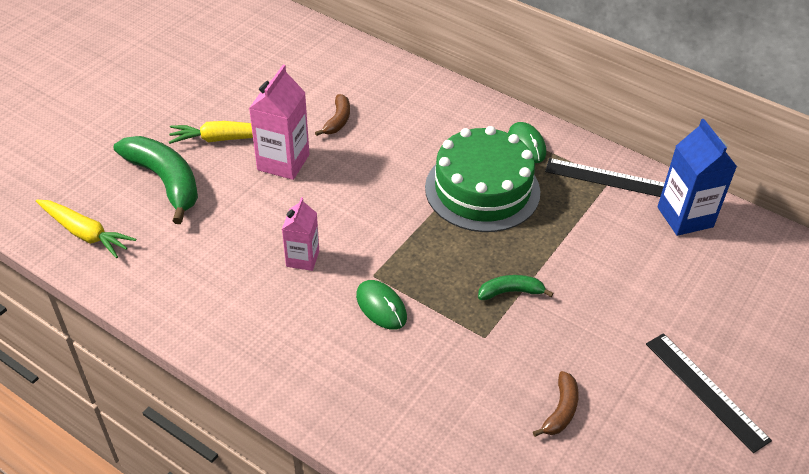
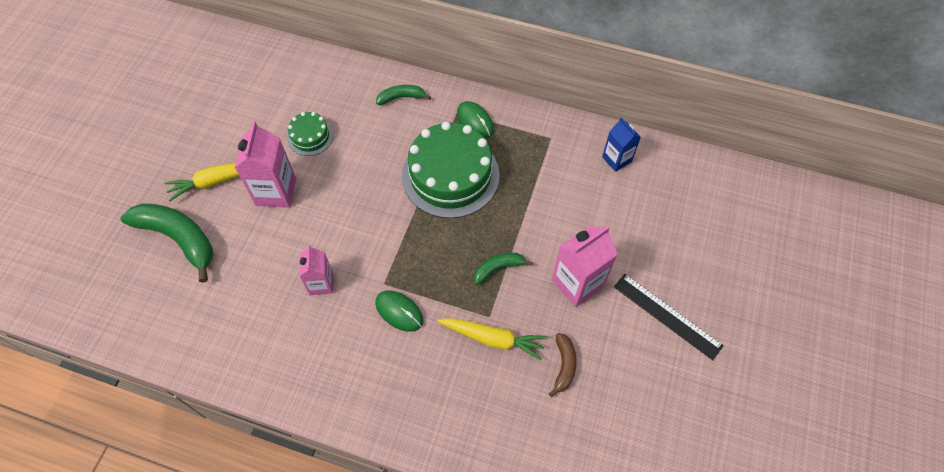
camera: 15 degrees left, 15 degrees up
yellow carrot [36,200,136,258] -> yellow carrot moved to [437,318,547,361]
brown banana [315,94,350,136] -> green cake [287,112,333,156]
black ruler [545,158,665,197] -> none
blue carton [657,119,737,236] -> blue carton [602,117,641,172], size x0.63
none -> green banana [376,85,431,105]
none -> pink carton [552,225,618,307]

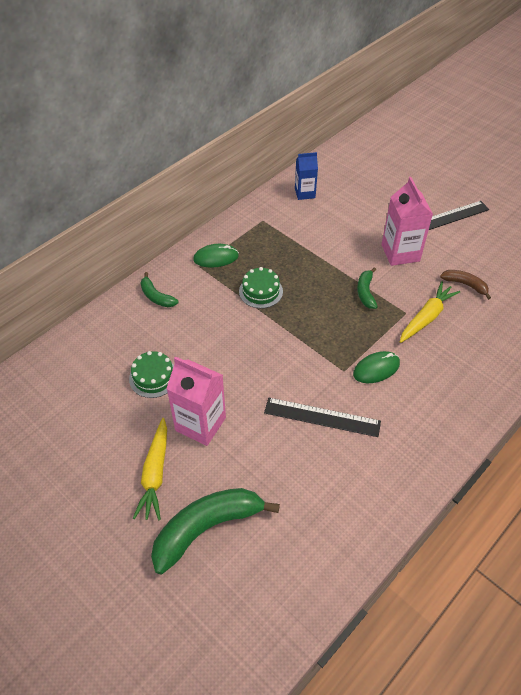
camera: 65 degrees left, 10 degrees down
pink carton [299,245,333,295] -> black ruler [264,398,381,437]
green banana [376,85,431,105] -> green banana turned 60 degrees counterclockwise [141,272,179,307]
green cake [402,122,499,218] -> green cake [239,267,283,308], size x0.48

